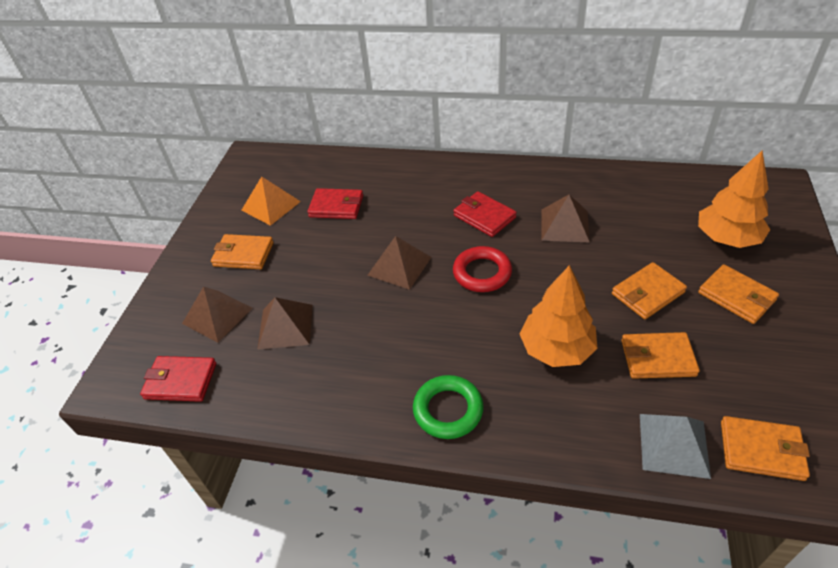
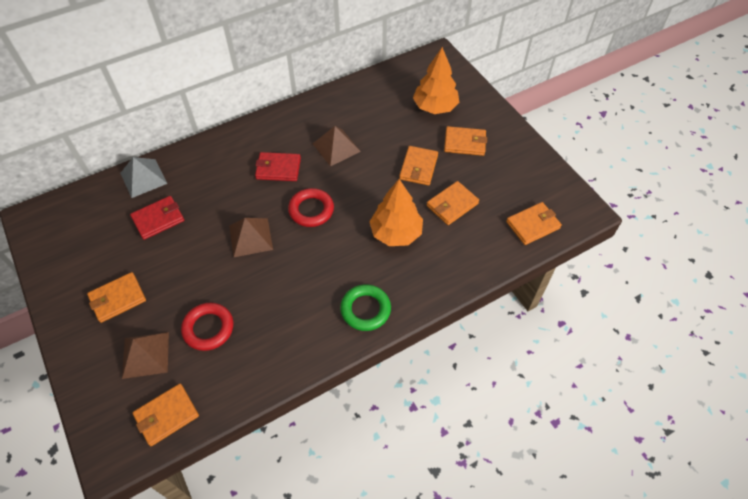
camera: 45 degrees left, 10 degrees up
red wallet [140,356,216,402] -> orange wallet [133,384,199,446]
orange pyramid [241,176,301,226] -> none
brown pyramid [257,297,313,350] -> red ring [181,303,233,351]
grey pyramid [640,414,711,479] -> grey pyramid moved to [120,157,167,198]

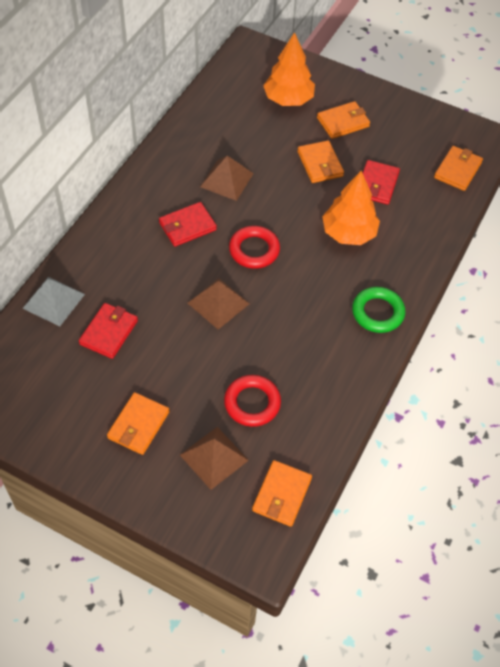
camera: 35 degrees left, 0 degrees up
orange wallet [427,181,479,225] -> red wallet [363,160,400,205]

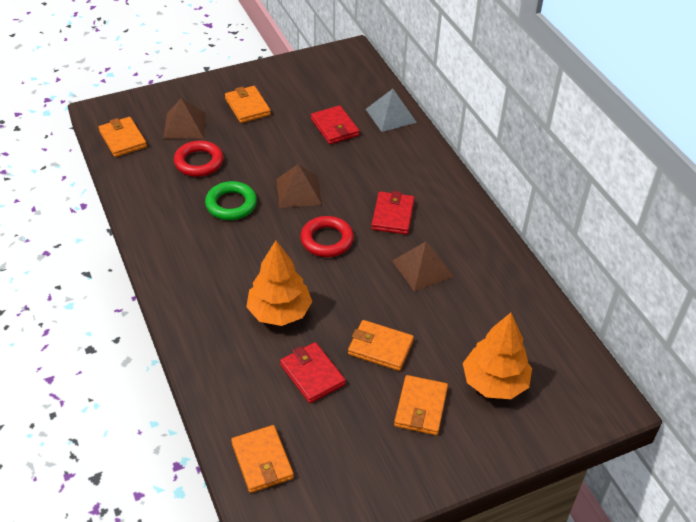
camera: 130 degrees right, 10 degrees down
green ring [352,287,405,333] -> green ring moved to [205,181,257,220]

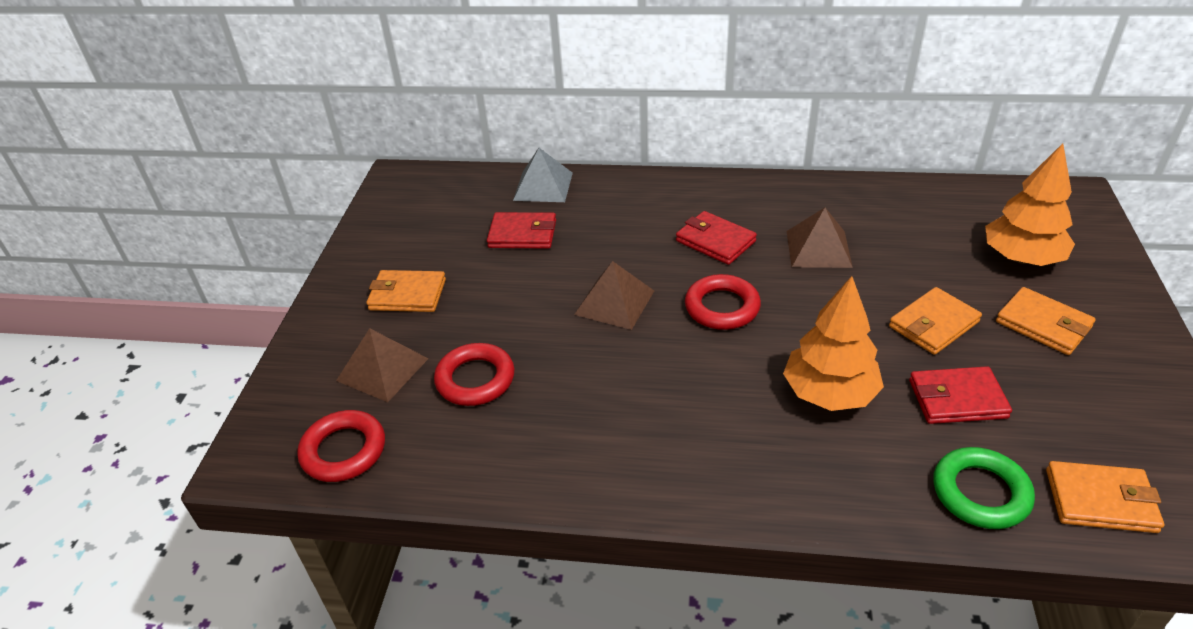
camera: 55 degrees left, 5 degrees down
orange wallet [99,117,147,157] -> red ring [297,410,385,482]
green ring [205,181,257,220] -> green ring moved to [933,447,1035,529]

